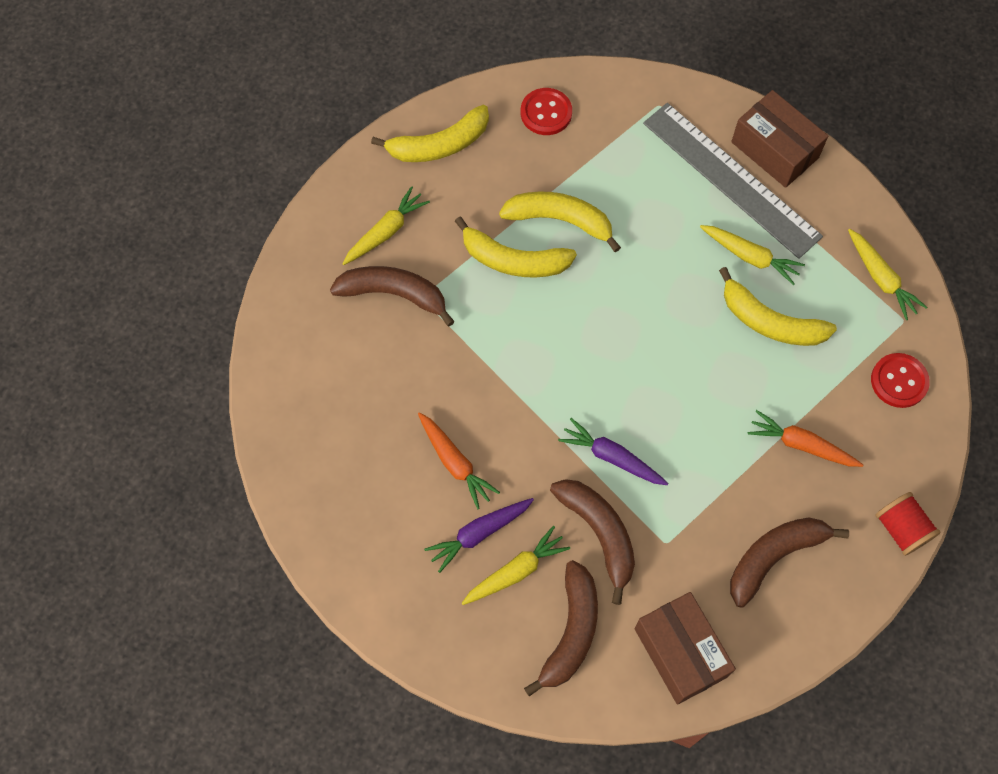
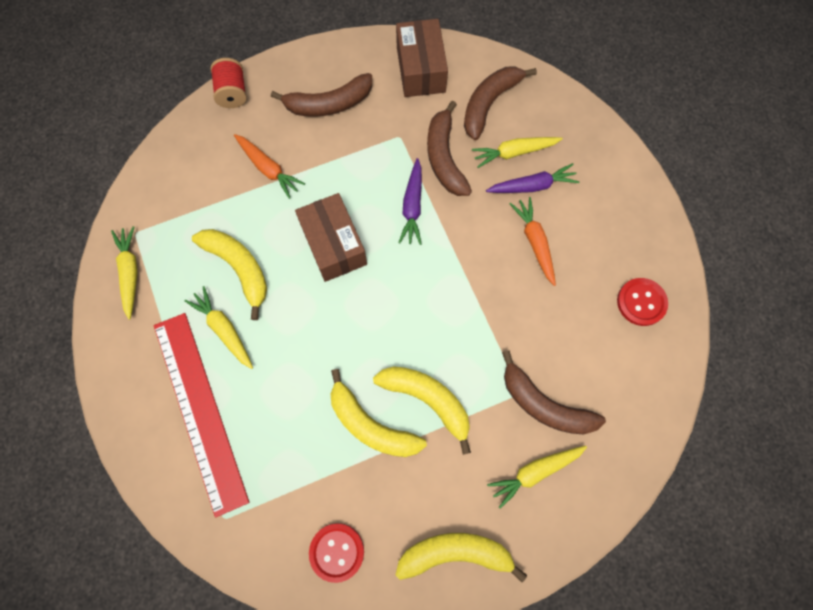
camera: 160 degrees left, 5 degrees up
purple carrot [558,418,669,485] -> purple carrot turned 45 degrees clockwise [398,158,422,245]
grey ruler [643,103,823,259] -> red ruler [154,313,249,517]
brown box [731,90,828,188] -> brown box moved to [295,193,367,282]
red button [871,353,930,408] -> red button moved to [617,278,668,326]

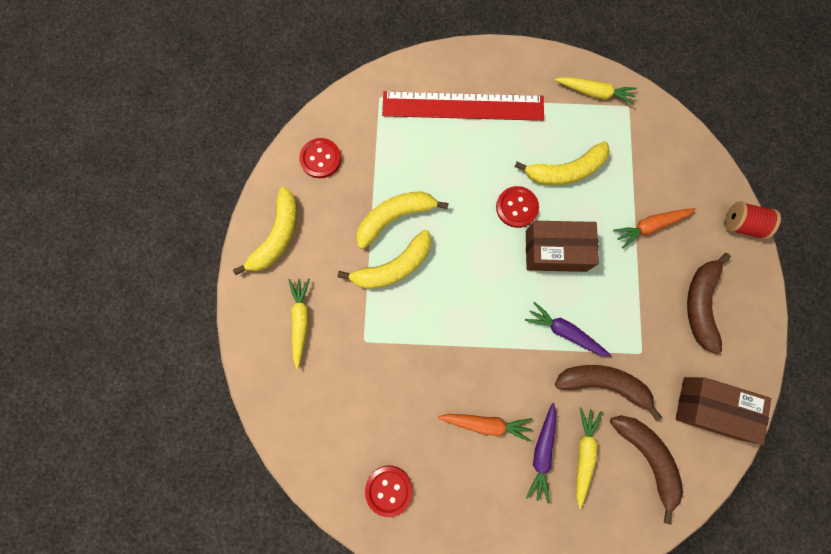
camera: 115 degrees right, 5 degrees up
yellow carrot [185,286,253,369] -> none
brown banana [502,350,606,434] -> none
none -> red button [496,186,539,228]

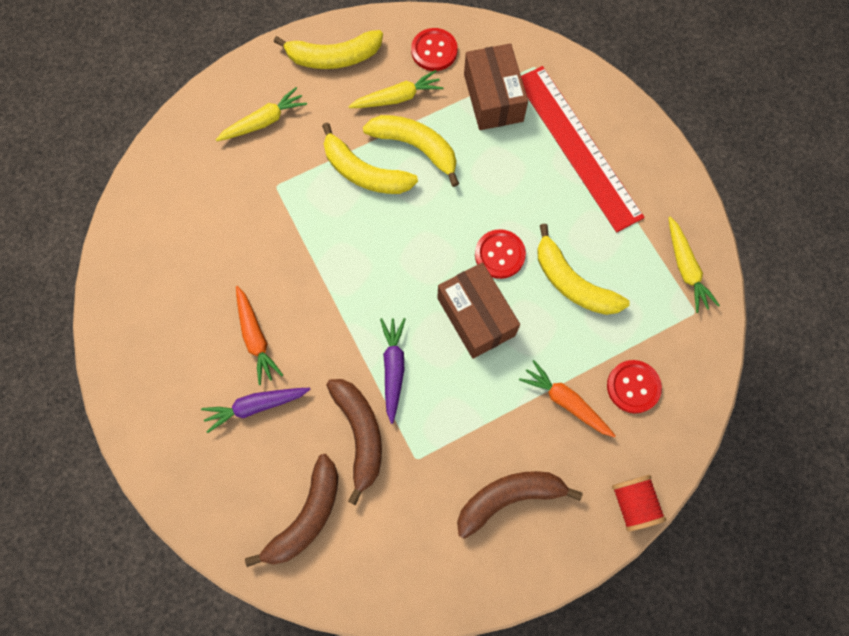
camera: 60 degrees right, 5 degrees down
red button [365,466,412,517] -> red button moved to [607,360,662,413]
yellow carrot [576,407,602,508] -> yellow carrot moved to [348,70,443,108]
brown box [676,377,771,445] -> brown box moved to [464,43,528,130]

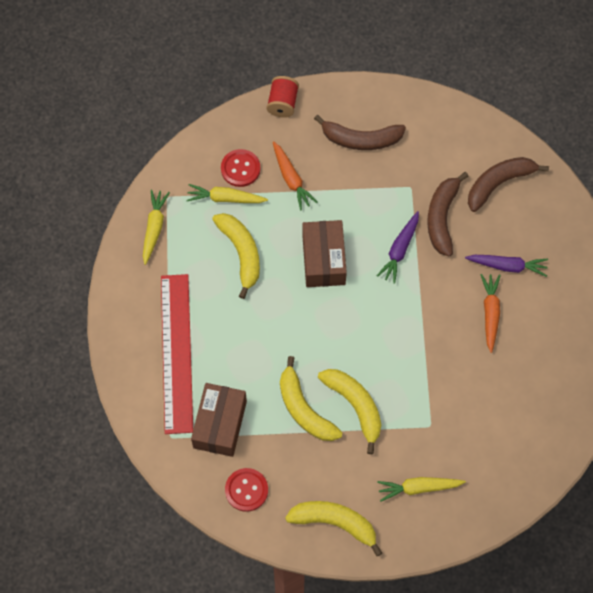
camera: 155 degrees left, 5 degrees down
yellow carrot [348,70,443,108] -> yellow carrot moved to [186,184,268,203]
red button [475,229,526,279] -> none

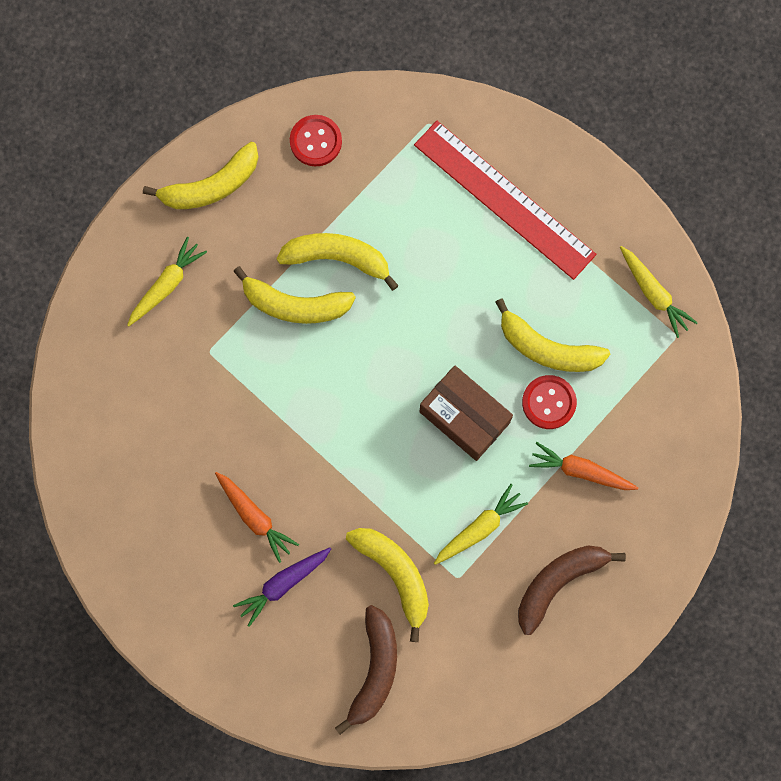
camera: 135 degrees right, 10 degrees up
yellow carrot [186,184,268,203] -> yellow carrot moved to [434,484,528,565]
brown box [191,383,247,457] -> none
red button [221,149,261,187] -> red button moved to [522,375,577,429]
red spool [267,76,299,118] -> none
purple carrot [377,211,419,284] -> none
brown banana [427,172,468,256] -> yellow banana [346,528,429,642]

